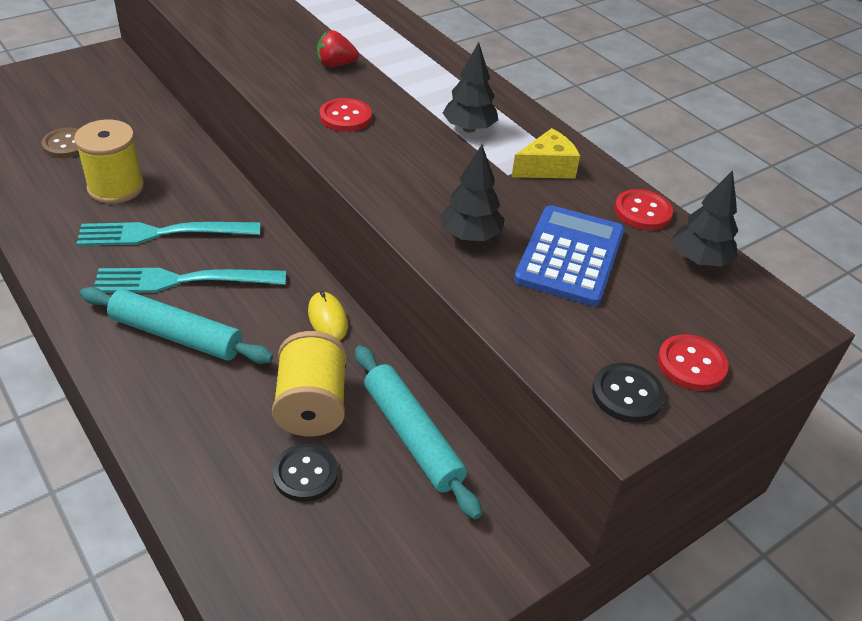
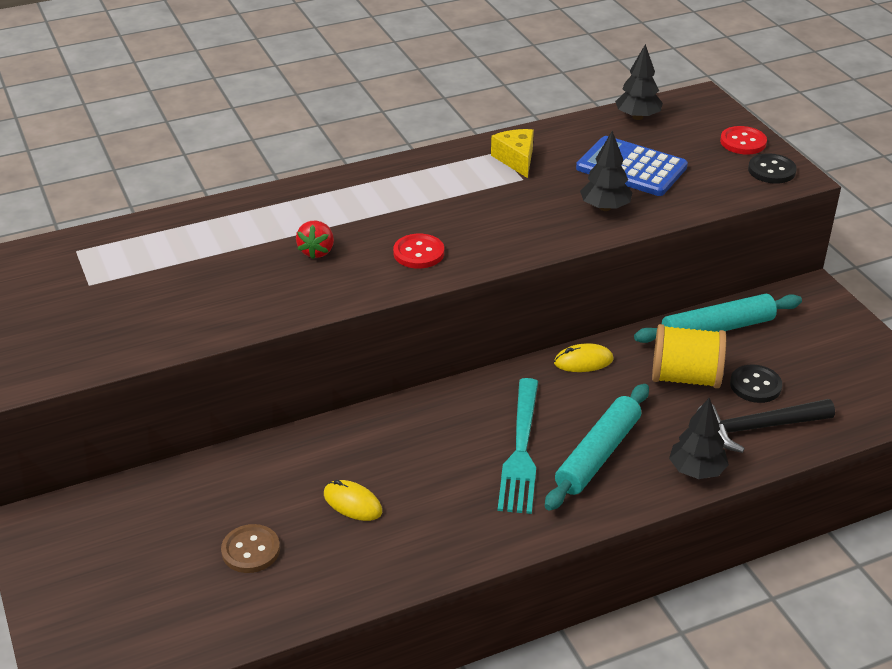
camera: 75 degrees left, 5 degrees down
yellow spool [74,120,144,204] -> yellow mouse [324,480,382,521]
turquoise fork [77,222,260,246] -> none
black tree [443,42,498,132] -> black tree moved to [669,398,729,479]
red button [614,189,673,230] -> none
none -> black hammer [697,399,835,453]

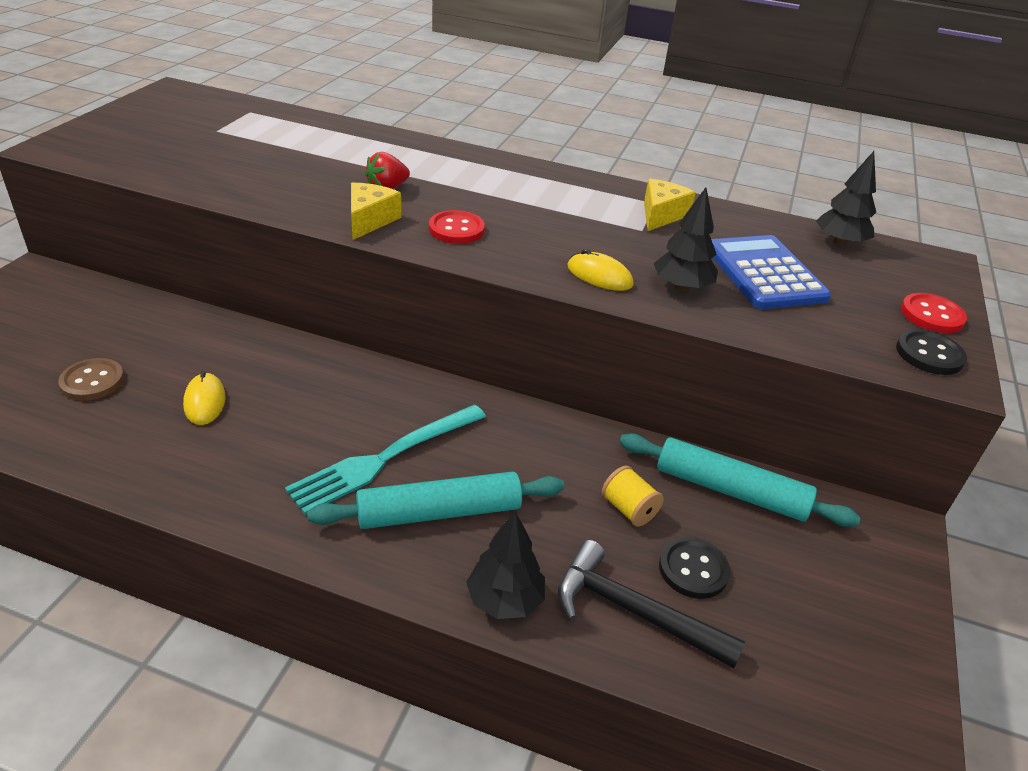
camera: 40 degrees right, 0 degrees up
yellow mouse [554,343,613,372] -> yellow mouse moved to [567,249,634,291]
yellow spool [652,324,726,388] -> yellow spool [602,466,664,527], size x0.55
none -> yellow cheese [351,183,401,240]

